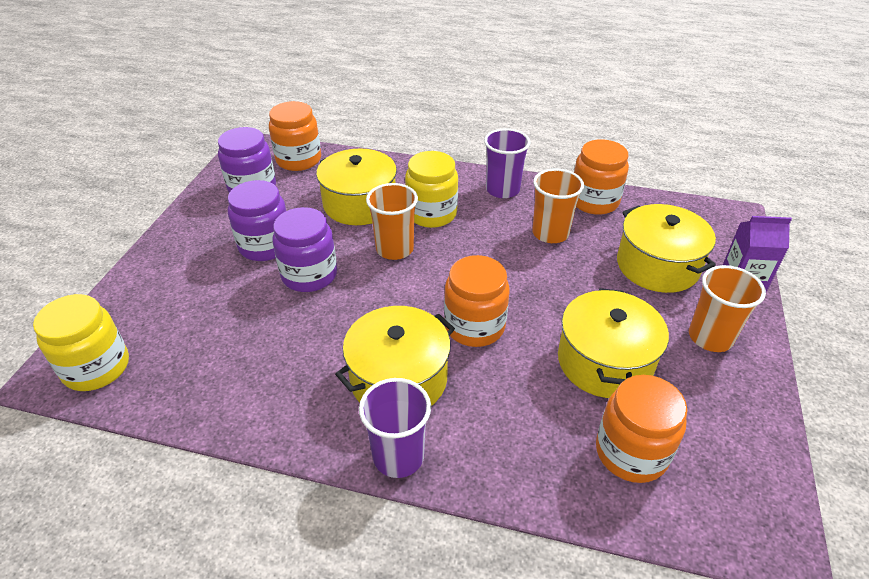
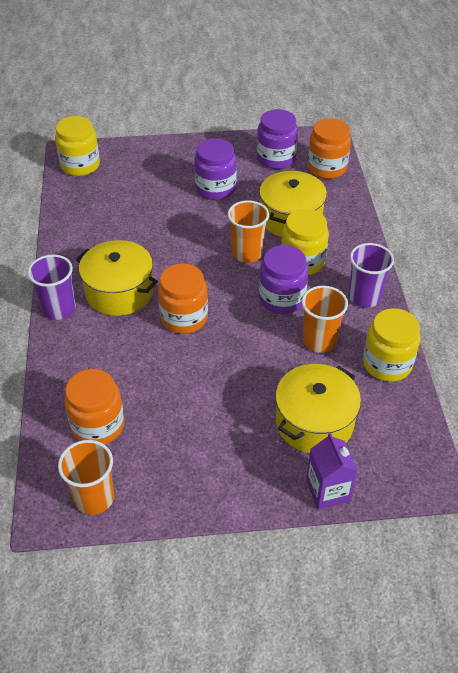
camera: 70 degrees right, 5 degrees up
purple jar [272,207,337,292] -> purple jar moved to [259,245,308,314]
yellow pot [558,288,669,398] -> none
orange jar [574,139,629,215] -> yellow jar [363,308,420,382]
orange cup [689,265,766,352] -> orange cup moved to [58,440,114,515]

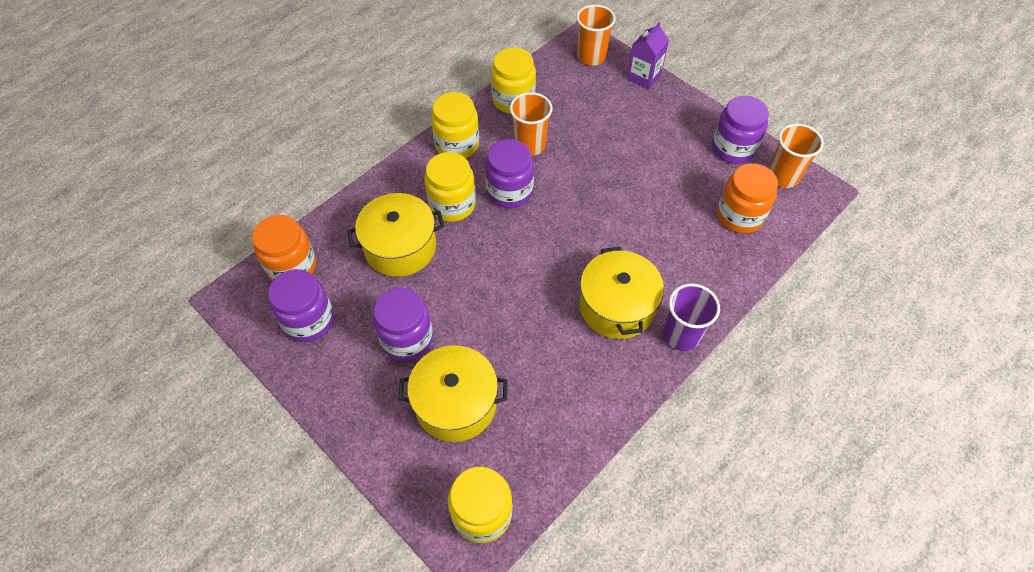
camera: 130 degrees left, 10 degrees up
orange jar [158,263,208,334] -> none
orange cup [228,200,269,263] -> orange cup moved to [576,5,616,66]
yellow pot [275,364,361,453] -> yellow pot moved to [398,345,508,442]
purple cup [349,243,394,308] -> yellow jar [431,92,479,158]
none -> purple jar [712,96,769,164]

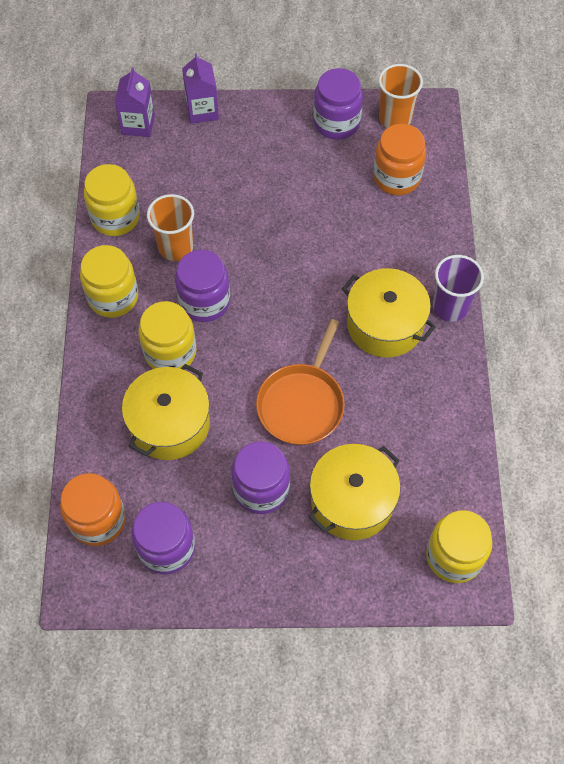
camera: 45 degrees left, 5 degrees up
orange cup [576,5,616,66] -> purple carton [115,67,155,137]
none -> orange pan [256,319,345,445]

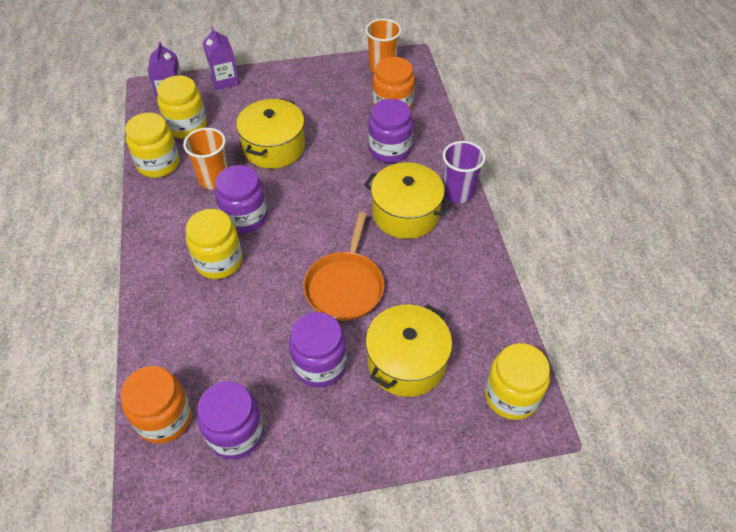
camera: 10 degrees left, 10 degrees down
yellow jar [80,245,138,318] -> yellow jar moved to [157,75,207,139]
yellow pot [122,364,210,460] -> yellow pot moved to [236,99,305,169]
purple jar [313,68,363,140] -> purple jar moved to [368,99,413,163]

